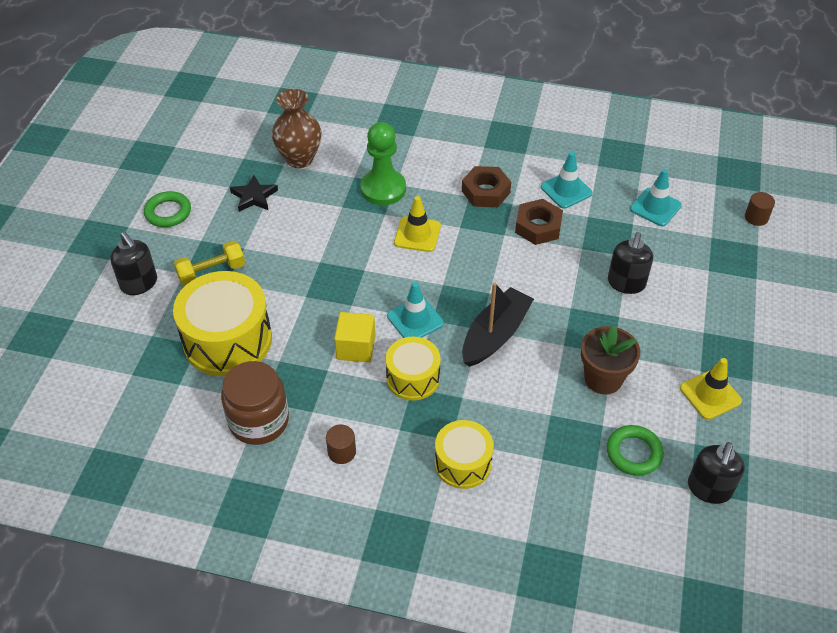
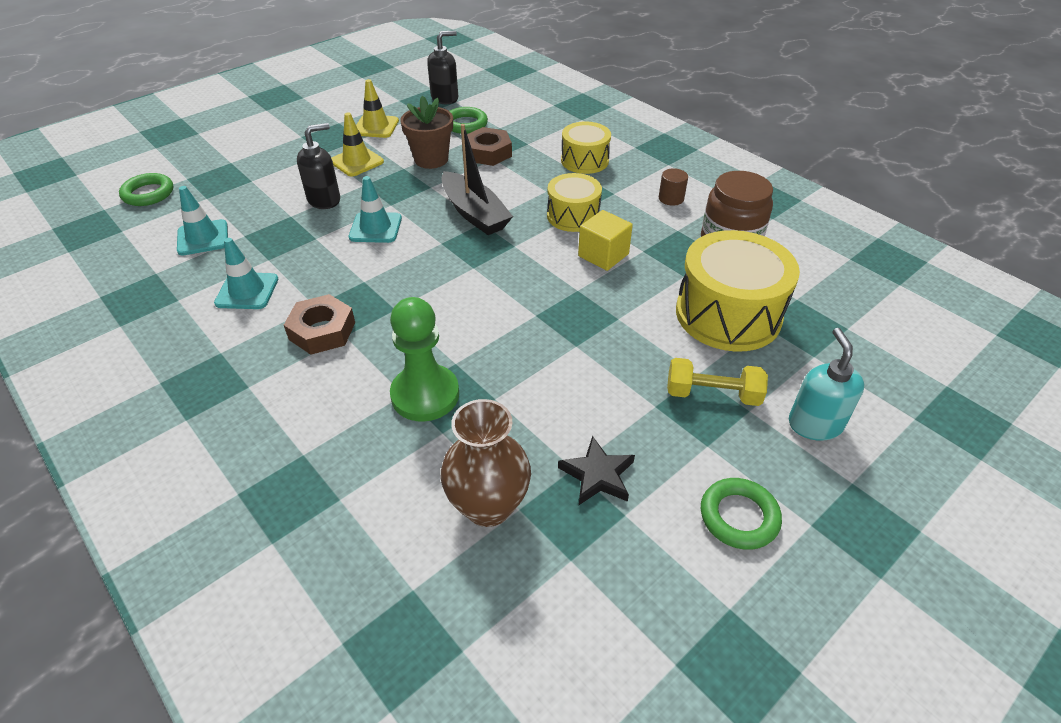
camera: 145 degrees left, 5 degrees down
black soap dispenser [110,232,157,295] -> turquoise soap dispenser [789,328,864,441]
turquoise traffic cone [387,282,444,338] -> turquoise traffic cone moved to [349,176,402,243]
yellow traffic cone [394,196,441,252] -> yellow traffic cone moved to [331,113,384,177]
black boat [462,282,534,367] -> black boat turned 105 degrees counterclockwise [441,124,513,235]
brown nut [515,199,563,245] -> brown nut moved to [467,127,512,166]
brown cylinder [745,192,775,226] -> green ring [119,173,173,206]

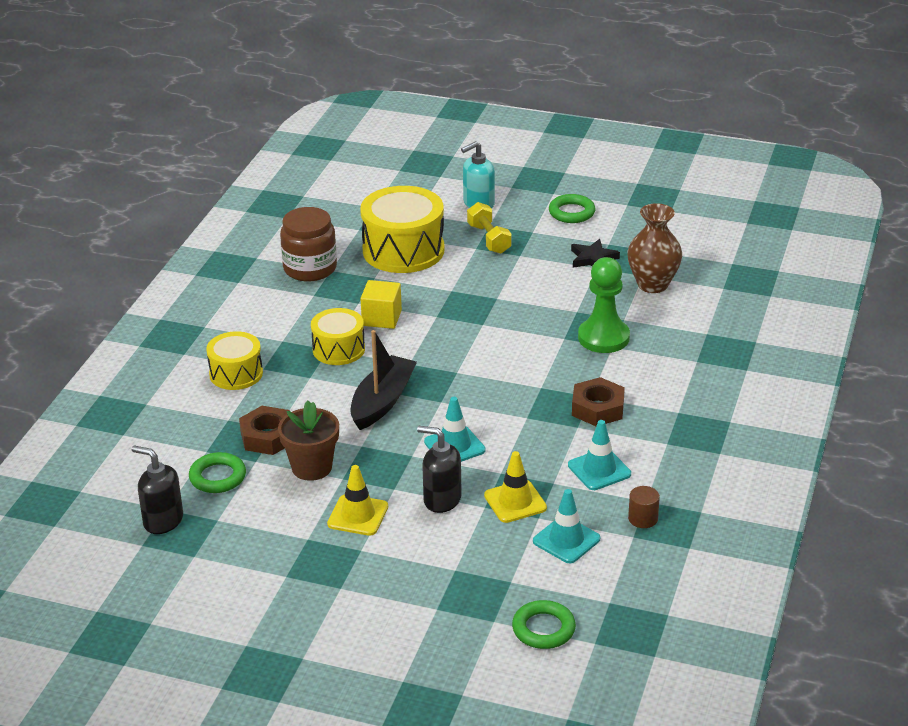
camera: 120 degrees left, 10 degrees down
yellow traffic cone [356,79,399,138] -> yellow traffic cone moved to [484,451,547,523]
brown cylinder [659,168,688,206] -> brown cylinder moved to [628,486,660,528]

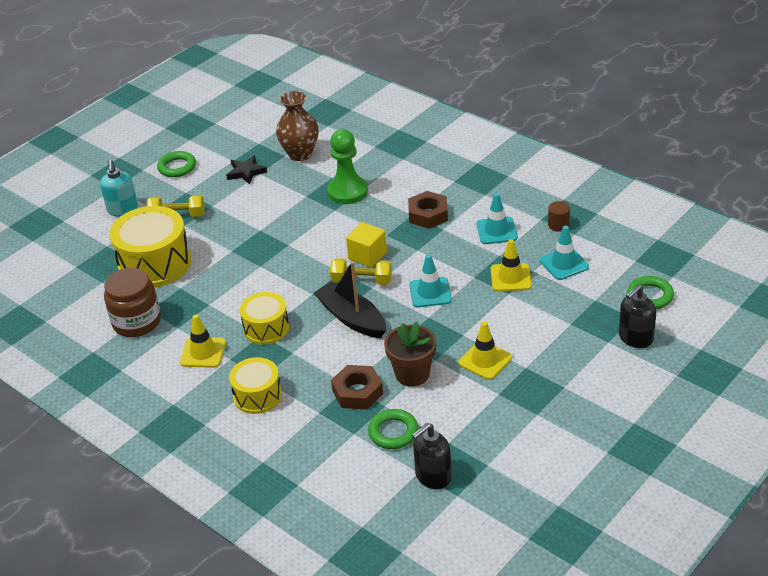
camera: 65 degrees left, 5 degrees up
yellow cube [360,280,402,329] -> yellow cube moved to [346,222,387,268]
black soap dispenser [417,426,462,513] -> black soap dispenser moved to [619,284,656,348]
none -> yellow traffic cone [180,314,226,368]
none -> yellow dumbbell [330,258,392,285]

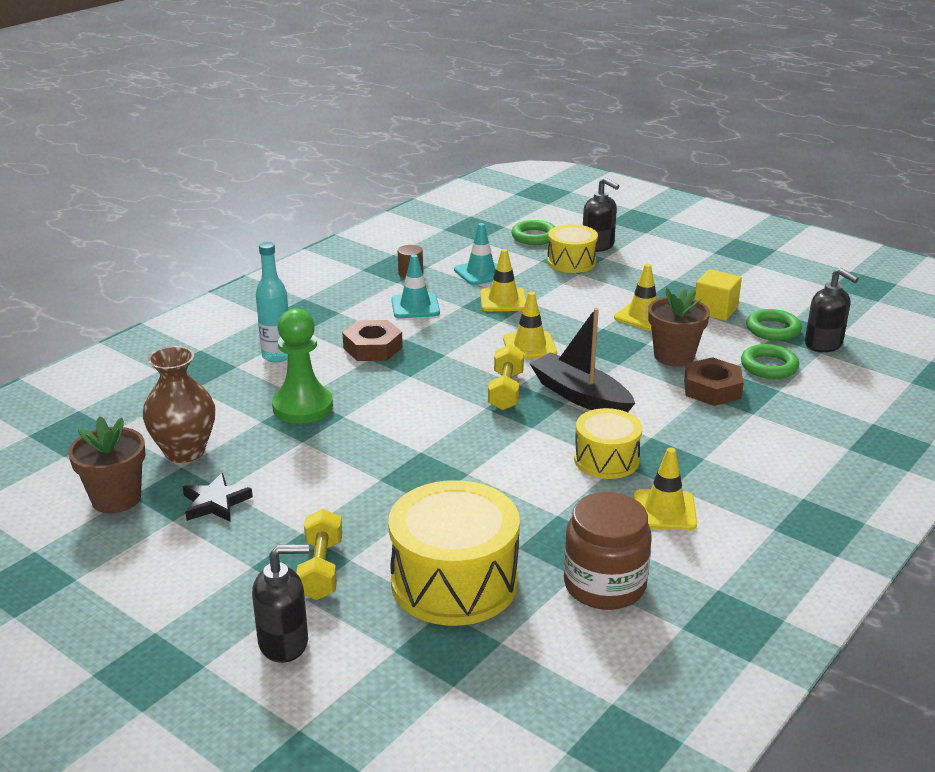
camera: 95 degrees left, 10 degrees down
turquoise soap dispenser [100,160,138,216] -> black soap dispenser [252,544,309,663]
green ring [157,151,196,177] -> green ring moved to [746,309,802,341]
yellow drum [229,357,282,414] -> yellow drum moved to [547,224,598,273]
black boat [314,261,386,338] -> black boat turned 90 degrees clockwise [529,308,635,412]
yellow cube [346,222,387,268] -> yellow cube moved to [694,269,742,321]
turquoise traffic cone [409,254,452,307] -> yellow traffic cone [503,292,557,359]
none -> brown flower pot [68,416,146,513]
none -> turquoise bottle [256,242,288,362]

